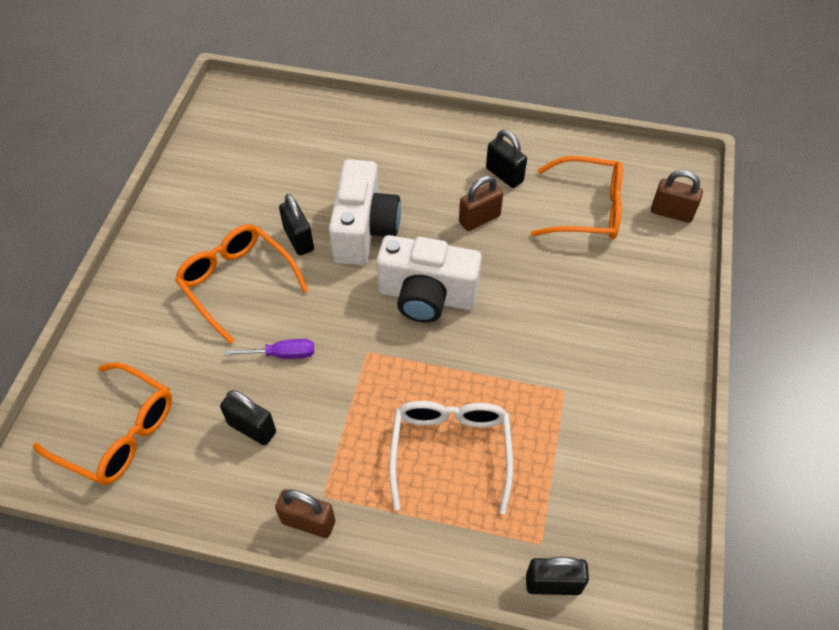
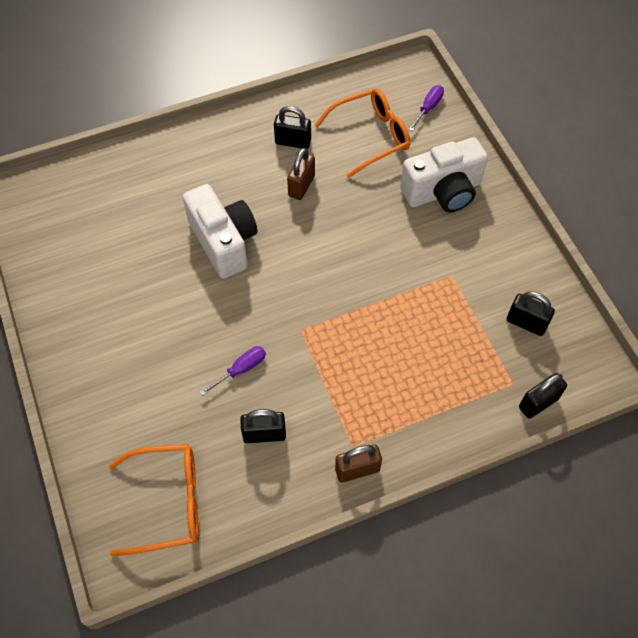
camera: 35 degrees left, 5 degrees up
orange glasses [175,224,308,344] -> none
black padlock [279,194,314,256] -> black padlock moved to [507,291,555,336]
white camera [376,235,482,323] -> white camera moved to [400,137,488,212]
white glasses [389,401,513,514] -> none
brown padlock [651,170,703,223] -> purple screwdriver [409,85,444,131]

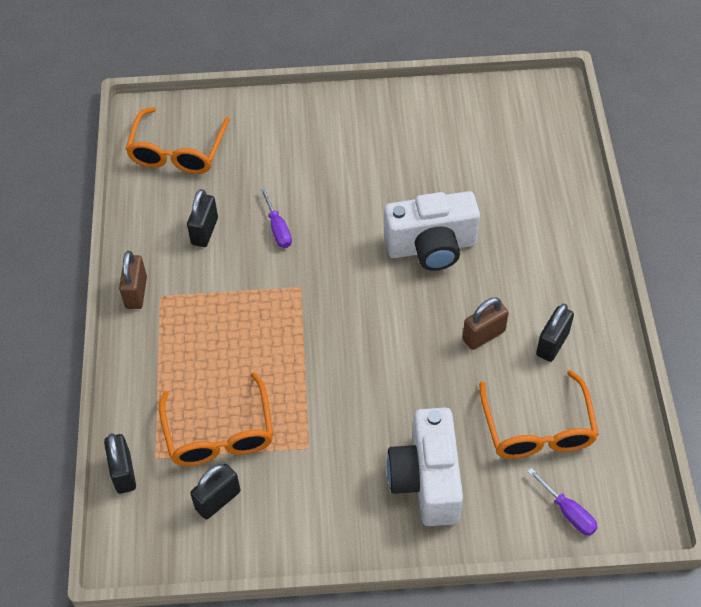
camera: 110 degrees right, 5 degrees down
brown padlock [287,148,315,200] -> brown padlock turned 75 degrees counterclockwise [463,297,509,350]
none -> orange glasses [159,372,273,466]

